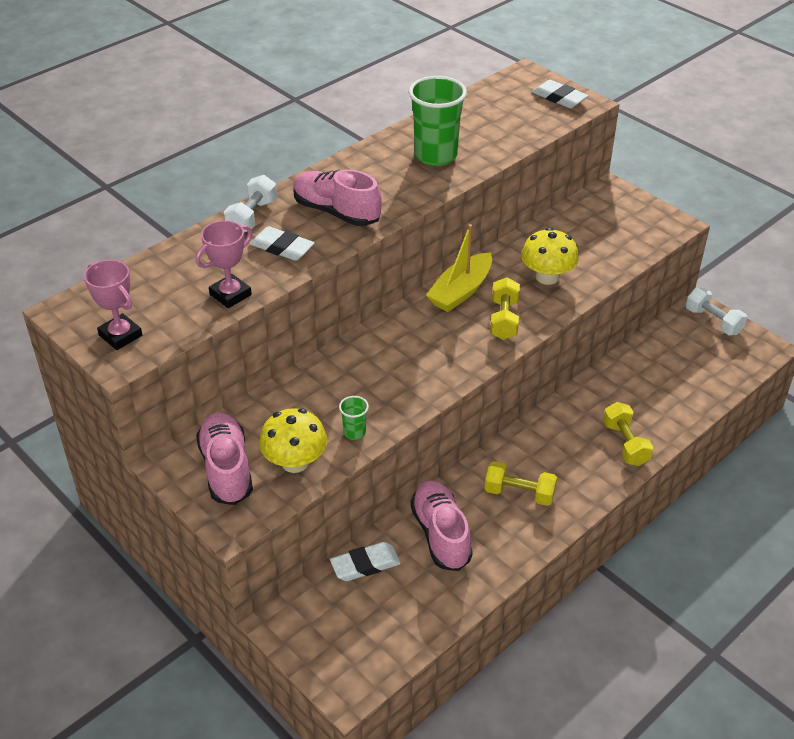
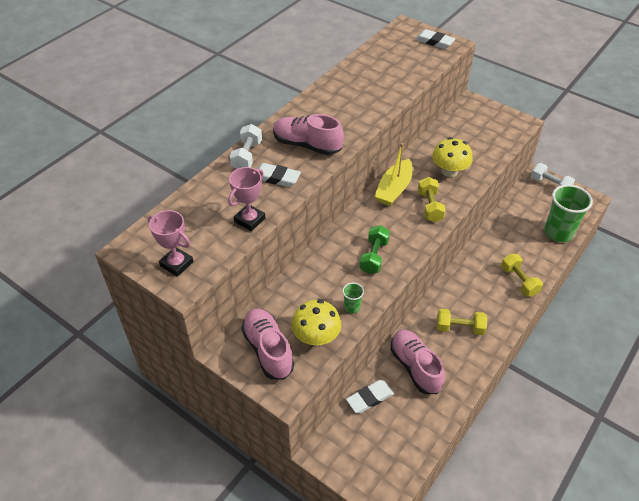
camera: 10 degrees left, 5 degrees up
green cup [409,76,467,166] -> green cup moved to [544,184,593,242]
none -> green dumbbell [359,225,390,274]

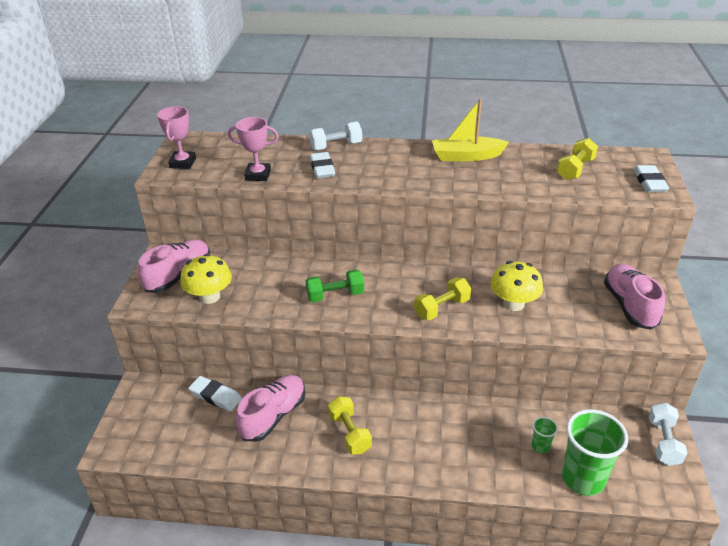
camera: 60 degrees right, 10 degrees down
pink shoe [273,114,344,155] -> pink shoe moved to [604,264,665,330]
green cup [342,283,364,314] -> green cup moved to [532,417,558,454]
yellow boat [374,143,412,206] -> yellow boat moved to [432,98,509,161]
yellow dumbbell [501,253,543,297] -> yellow dumbbell moved to [557,138,598,180]

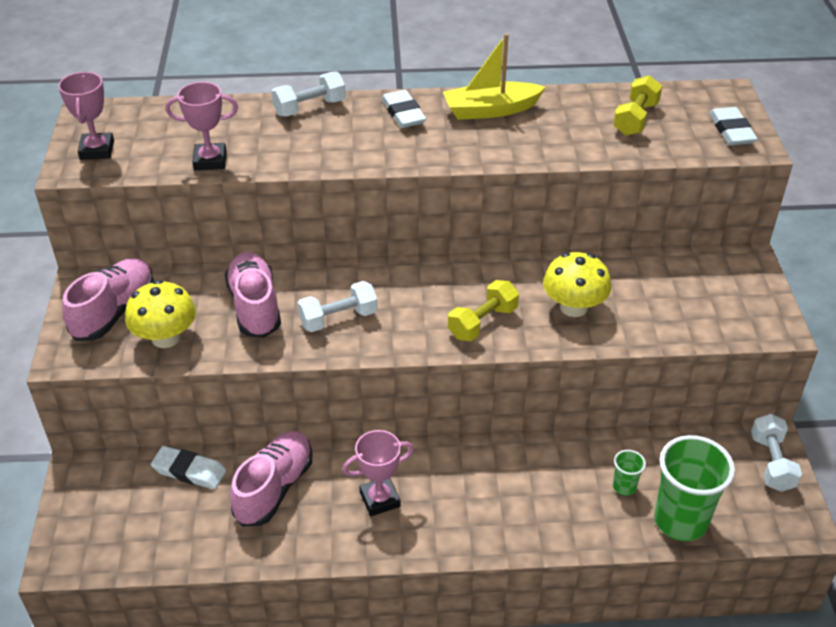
camera: 10 degrees left, 5 degrees up
green dumbbell [305,269,364,302] -> white dumbbell [297,281,378,332]
white eraser [310,152,335,178] -> white eraser moved to [382,90,426,128]
yellow dumbbell [328,396,372,454] -> pink trophy [343,430,414,516]
pink shoe [604,264,665,330] -> pink shoe moved to [225,252,281,338]

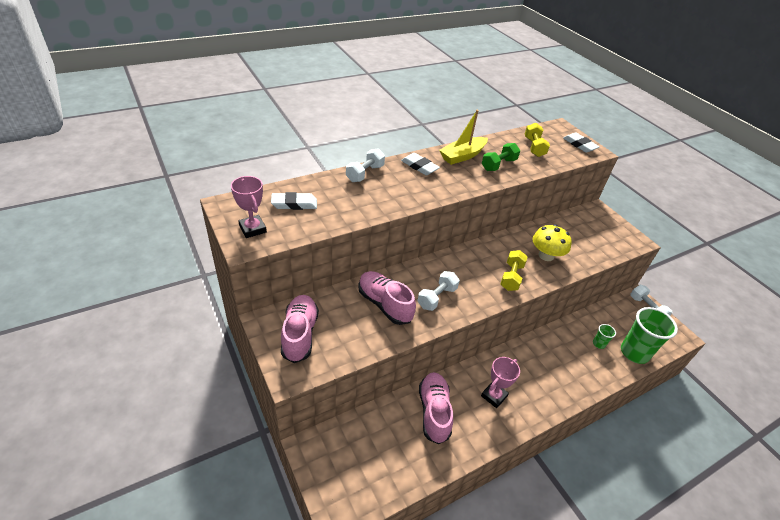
camera: 30 degrees left, 0 degrees up
yellow mushroom [125,280,196,348] -> none
white eraser [151,446,226,489] -> white eraser moved to [271,192,317,210]
pink trophy [166,82,238,170] -> none
none -> green dumbbell [482,143,520,171]

